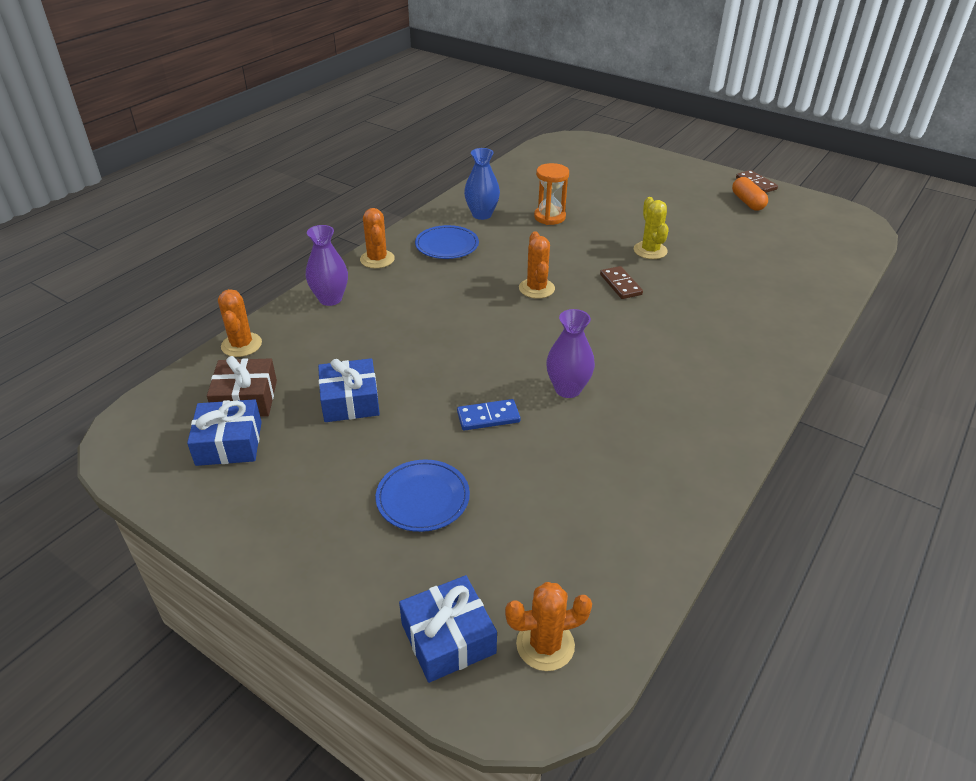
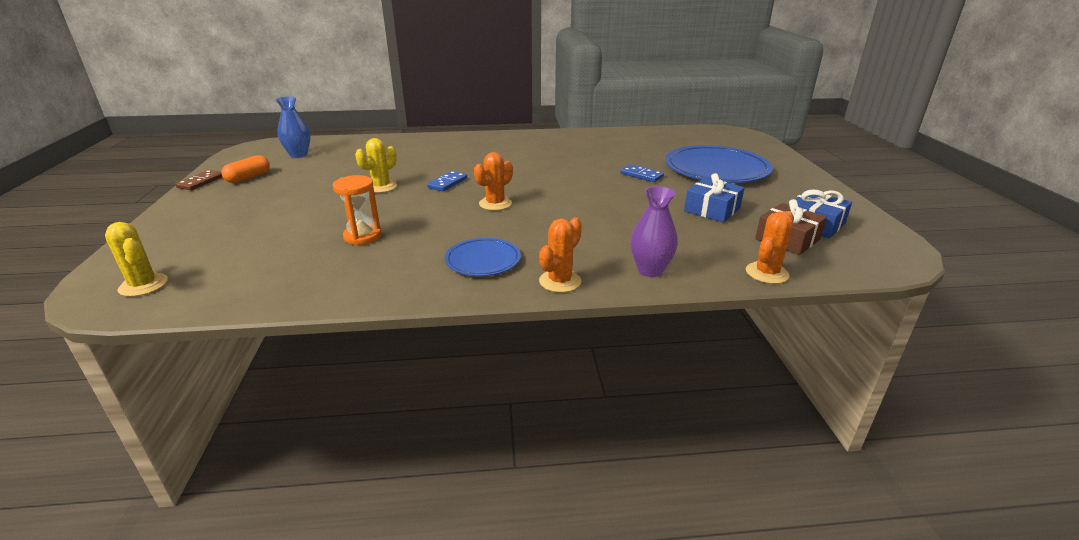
camera: 130 degrees left, 10 degrees down
blue plate [376,460,470,532] -> blue plate [665,145,773,183], size x1.89
blue gift [399,575,497,683] -> none
blue vase [464,148,500,220] -> blue vase moved to [275,96,311,158]
orange cactus [505,582,592,671] -> none
purple vase [546,309,595,398] -> none
brown domino [600,266,643,299] -> blue domino [427,171,467,191]
none -> yellow cactus [105,222,168,297]

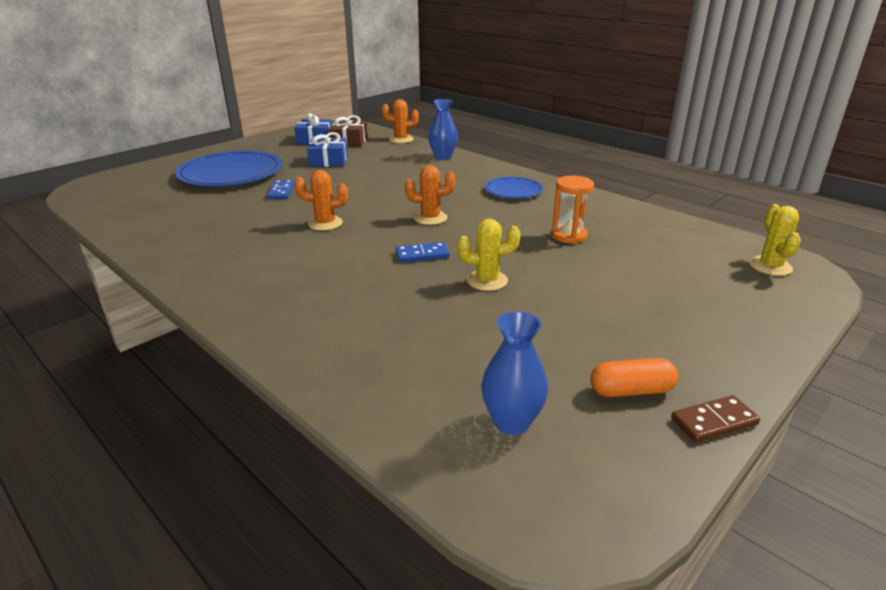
camera: 130 degrees left, 0 degrees up
orange cactus [539,217,582,293] -> orange cactus moved to [294,170,348,231]
purple vase [630,186,678,277] -> blue vase [428,99,458,160]

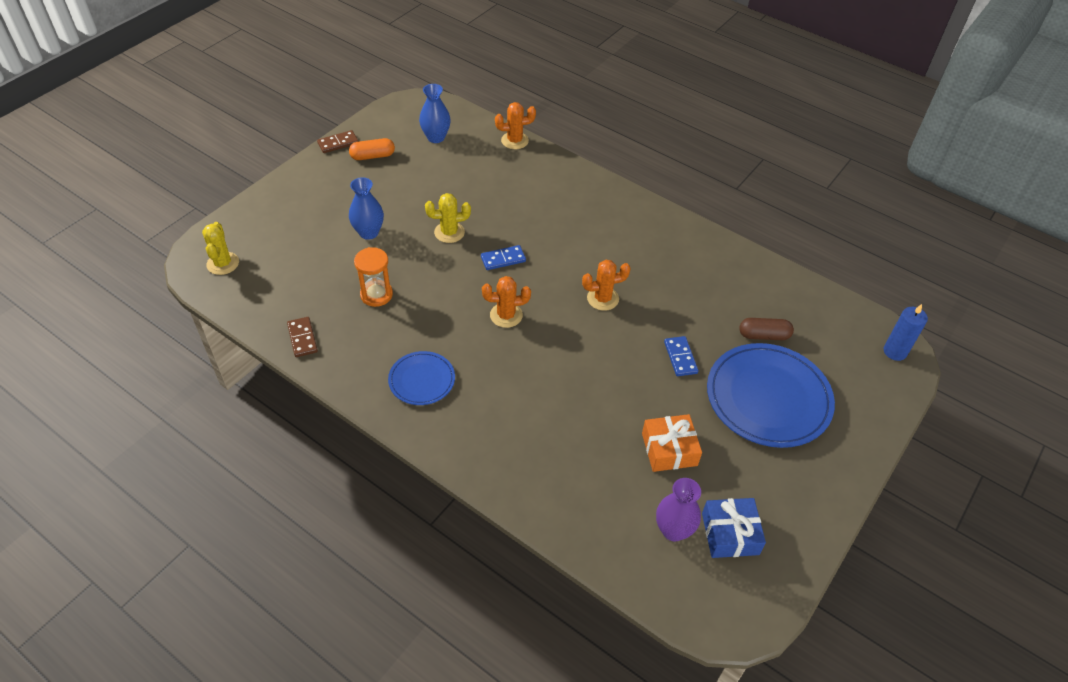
camera: 170 degrees right, 20 degrees up
blue gift [307,132,347,167] -> orange gift [642,414,702,472]
brown gift [329,115,368,147] -> purple vase [656,478,701,541]
orange cactus [382,99,419,143] -> orange cactus moved to [495,102,536,149]
blue vase [428,99,458,160] -> blue vase moved to [349,177,384,240]
none -> brown domino [287,317,318,357]
none -> brown capsule [739,318,794,340]
none -> blue candle [884,304,928,361]

